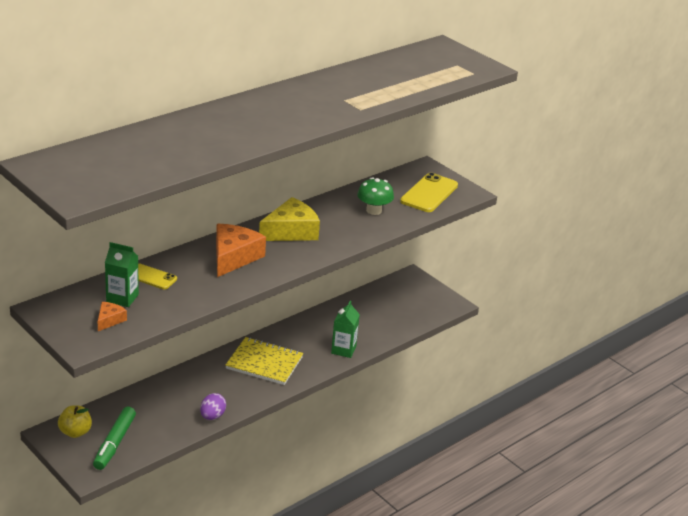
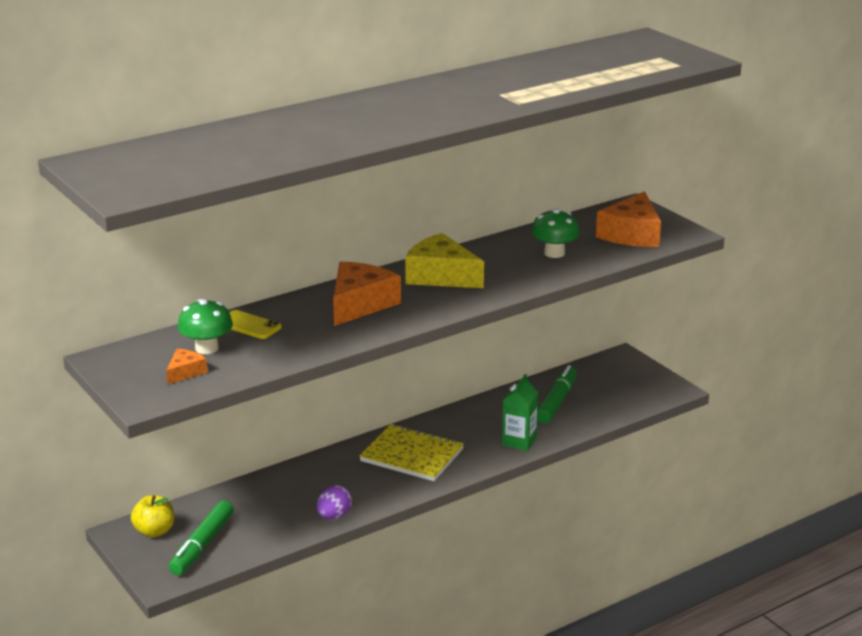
camera: 10 degrees right, 5 degrees down
green carton [105,242,139,307] -> green mushroom [178,299,233,354]
yellow cheese [259,197,320,241] -> yellow cheese turned 120 degrees counterclockwise [405,233,484,288]
yellow phone [400,173,458,212] -> orange cheese [596,191,661,247]
none -> green marker [537,365,577,424]

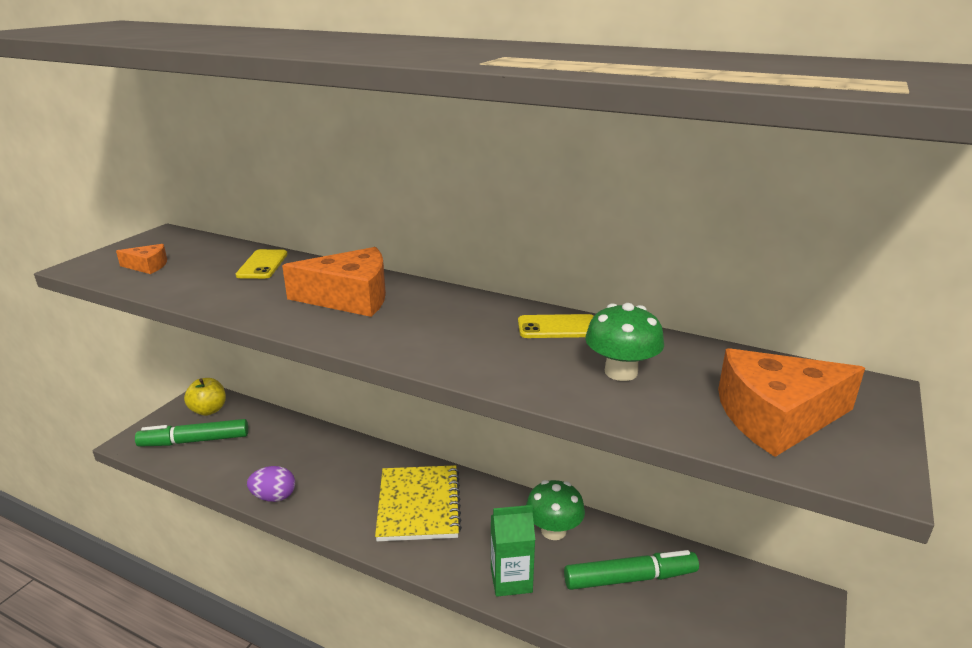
camera: 60 degrees right, 0 degrees up
green mushroom [178,299,233,354] -> green mushroom moved to [526,480,585,540]
yellow cheese [405,233,484,288] -> none
none -> yellow phone [518,314,594,338]

